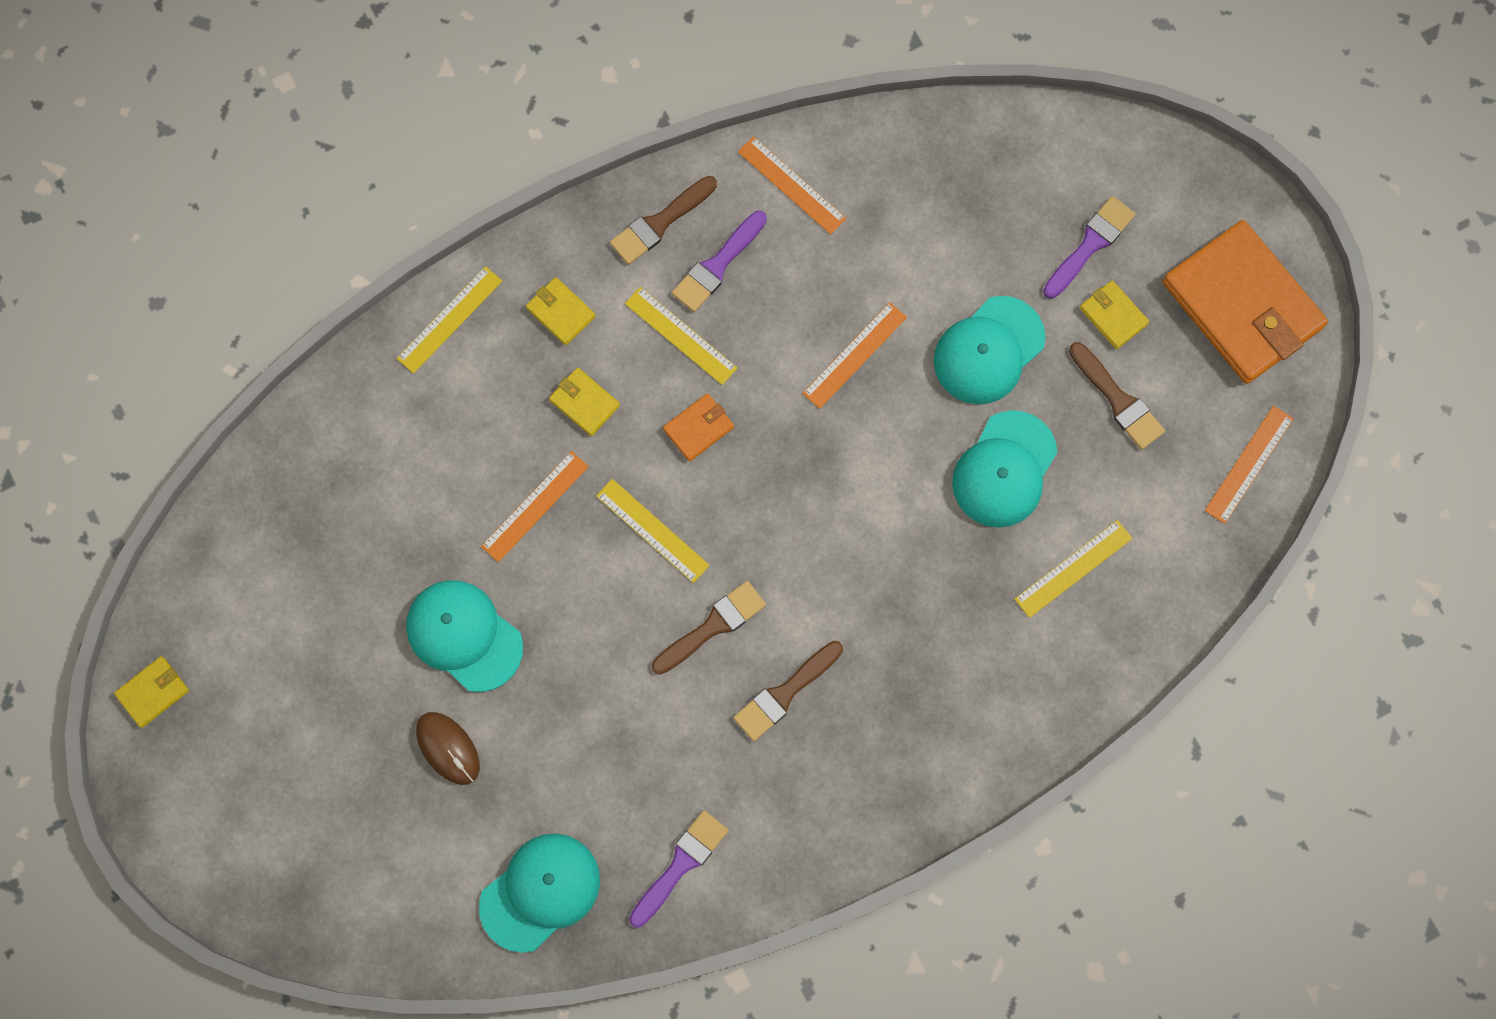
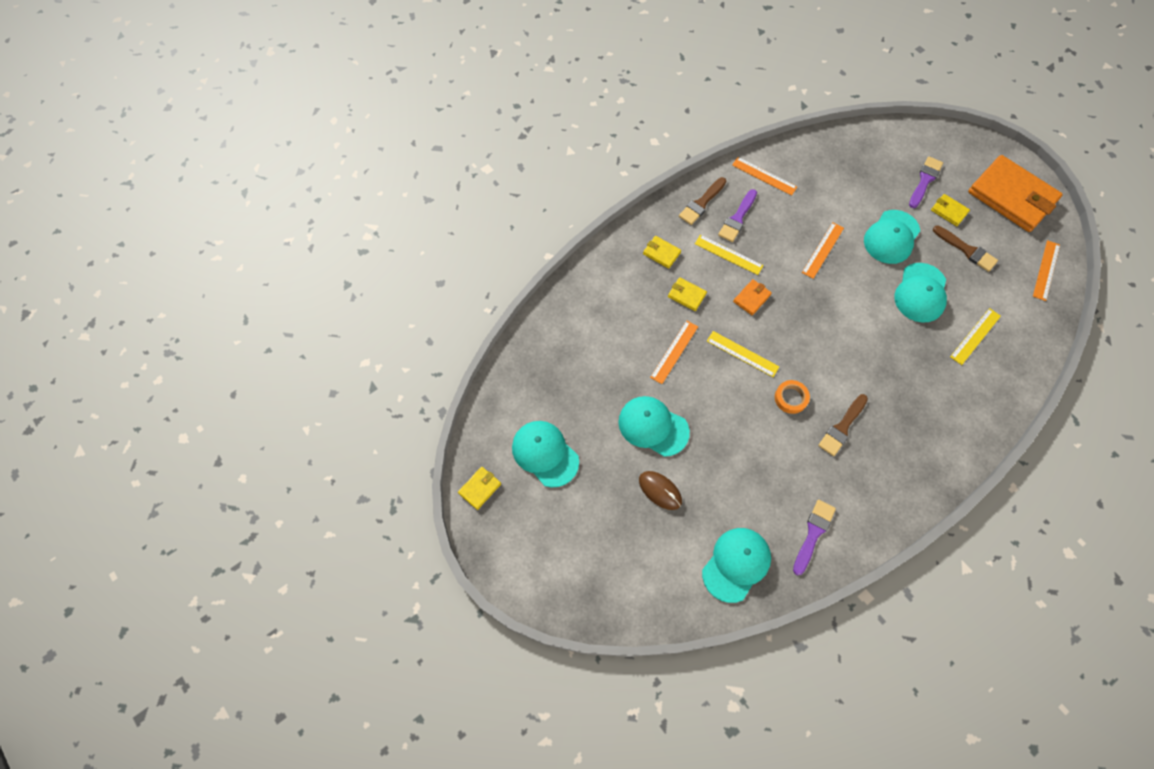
camera: 10 degrees left, 10 degrees down
yellow ruler [397,266,502,374] -> none
brown brush [652,581,766,675] -> orange tape [775,380,810,414]
none -> turquoise cap [512,421,579,488]

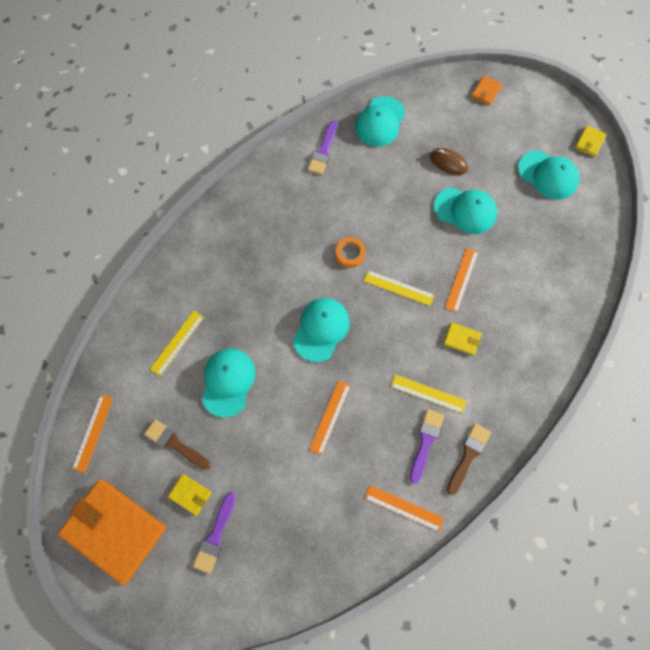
camera: 170 degrees right, 5 degrees up
yellow wallet [643,236,681,269] -> none
orange wallet [733,279,772,315] -> orange wallet moved to [471,75,503,106]
brown brush [818,394,868,456] -> none
turquoise cap [864,210,920,264] -> turquoise cap moved to [293,298,350,362]

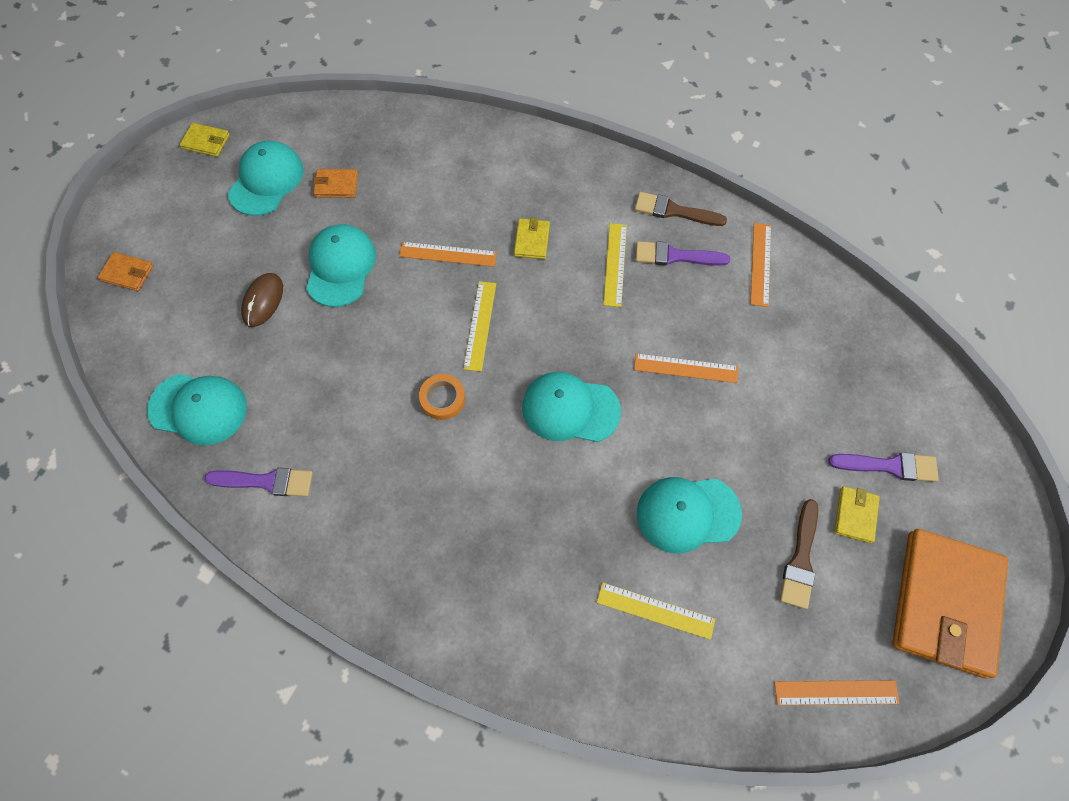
camera: 105 degrees left, 5 degrees down
none -> orange wallet [313,169,358,198]

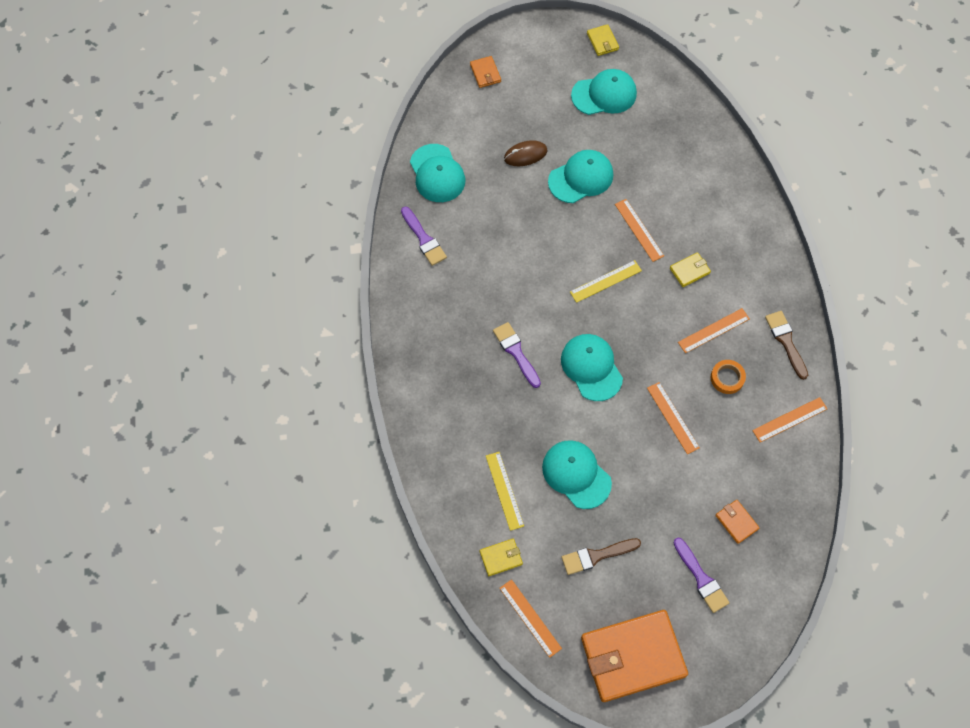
camera: 55 degrees right, 0 degrees up
orange wallet [313,169,358,198] -> orange wallet moved to [715,500,759,544]
orange tape [419,374,465,420] -> orange tape moved to [711,360,746,394]
yellow ruler [603,223,627,307] -> orange ruler [678,308,750,353]
purple brush [635,241,730,266] -> purple brush moved to [493,322,541,388]
yellow wallet [835,486,880,543] -> yellow wallet moved to [480,539,523,576]

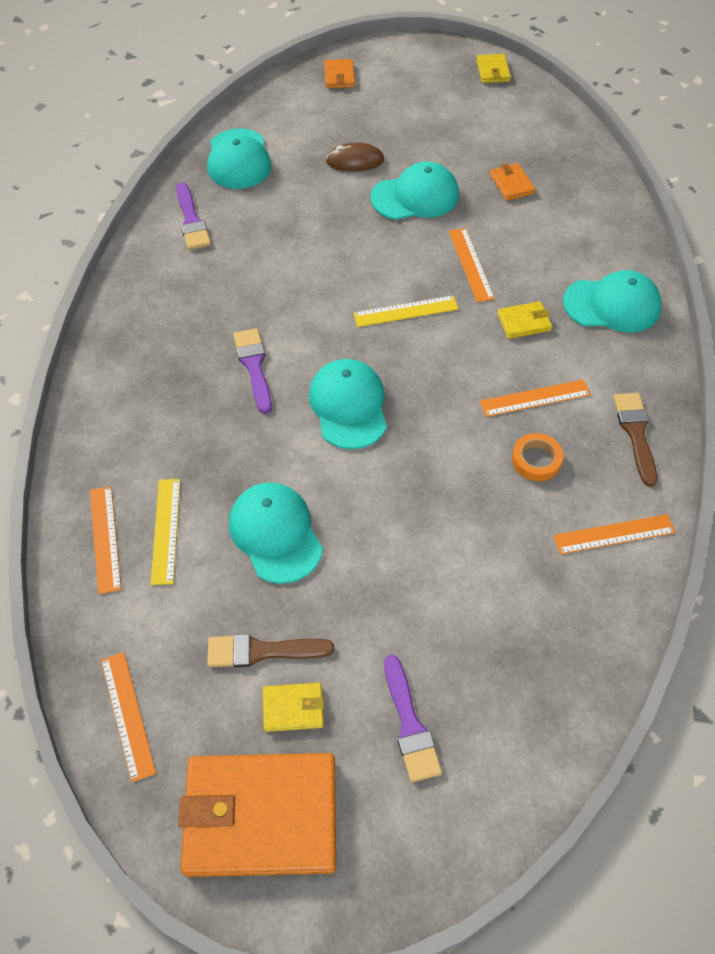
camera: 15 degrees right, 10 degrees down
yellow wallet [480,539,523,576] -> yellow wallet moved to [263,683,324,732]
turquoise cap [571,69,637,115] -> turquoise cap moved to [563,270,662,333]
orange ruler [647,382,700,454] -> orange ruler moved to [90,486,121,594]
orange wallet [715,500,759,544] -> orange wallet moved to [490,163,535,201]

